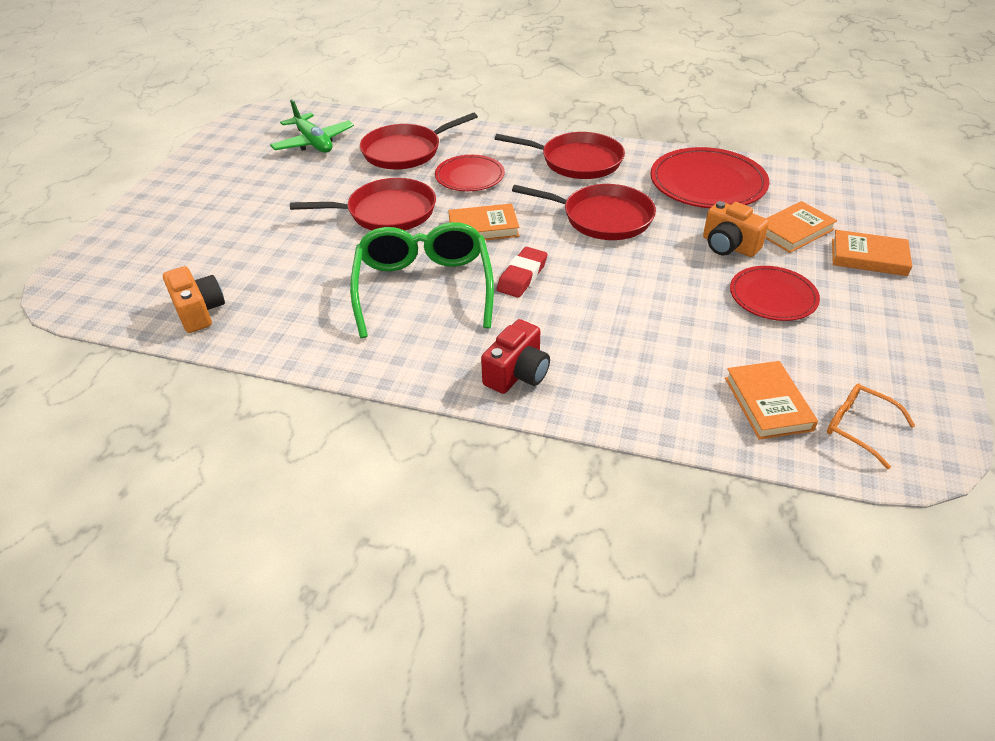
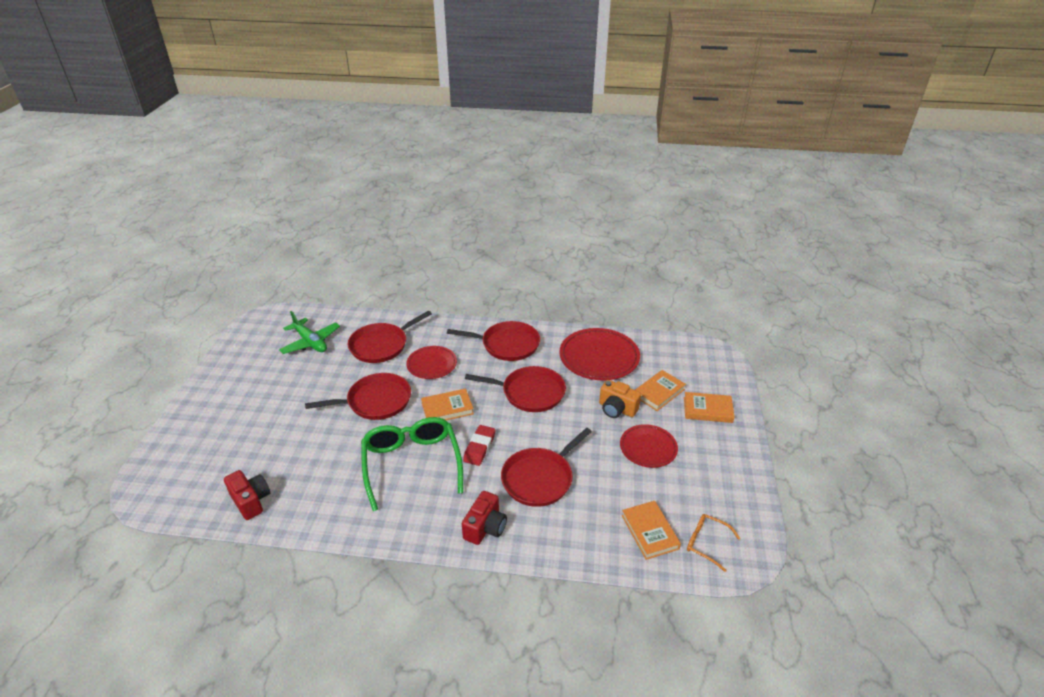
camera: 10 degrees left, 5 degrees down
orange camera [163,266,225,333] -> red camera [224,470,270,520]
none -> red pan [501,428,592,507]

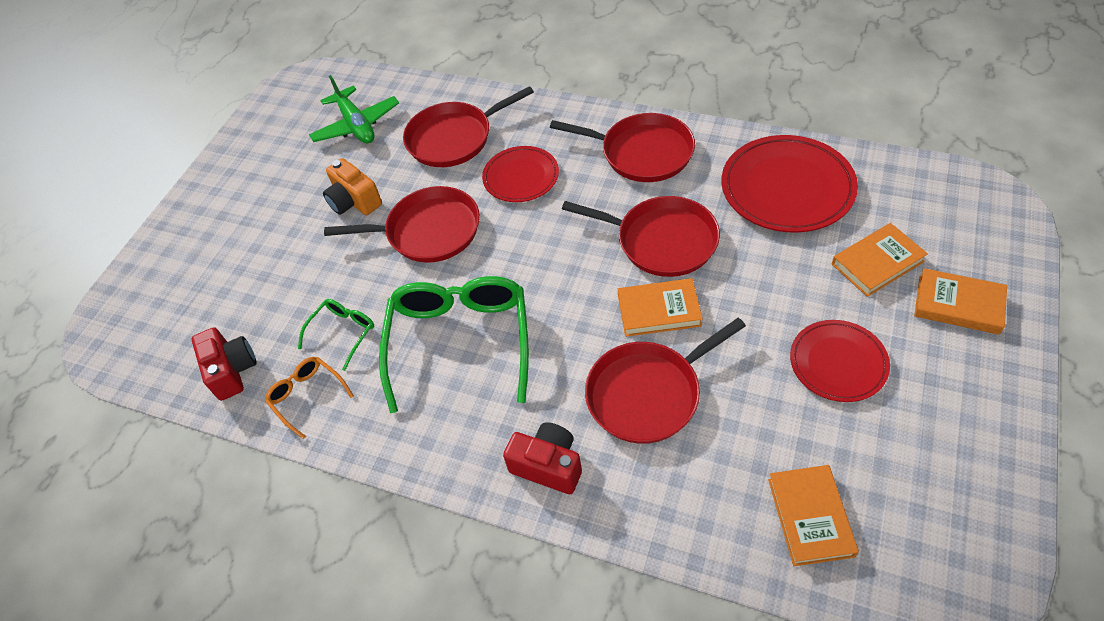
camera: 20 degrees right, 15 degrees up
orange book [421,388,474,420] -> orange book moved to [618,278,703,337]
red camera [462,491,507,545] -> red camera turned 105 degrees counterclockwise [503,422,582,494]
red eraser [463,425,495,466] -> none
orange camera [599,380,641,418] -> orange camera moved to [323,158,382,215]
orange glasses [687,514,740,572] -> orange glasses moved to [265,357,354,439]
none -> green glasses [298,299,374,371]

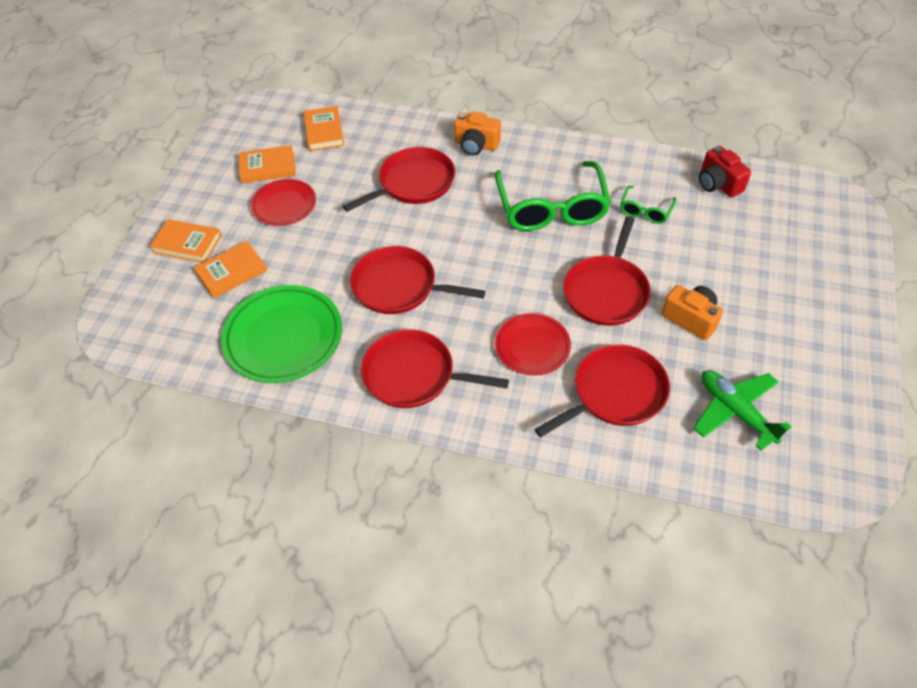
camera: 170 degrees right, 0 degrees up
orange glasses [265,357,354,439] -> none
red pan [324,186,480,263] -> red pan turned 60 degrees counterclockwise [564,216,651,326]
red camera [503,422,582,494] -> orange camera [454,111,501,156]
orange book [618,278,703,337] -> orange book moved to [239,145,296,183]
red plate [721,135,858,233] -> green plate [221,285,342,383]

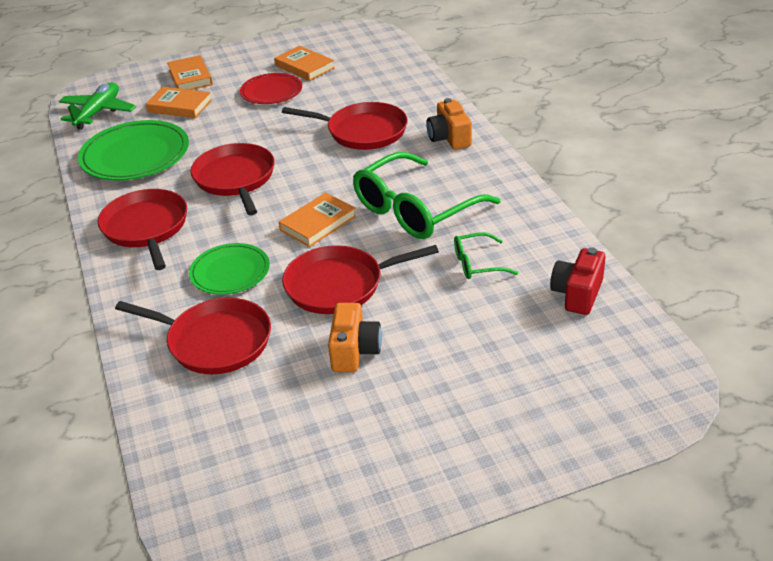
camera: 55 degrees right, 15 degrees down
orange book [304,106,344,151] -> orange book moved to [279,192,356,247]
red plate [495,313,571,376] -> green plate [189,243,270,295]
green plane [694,370,792,451] -> green plane moved to [59,82,136,130]

